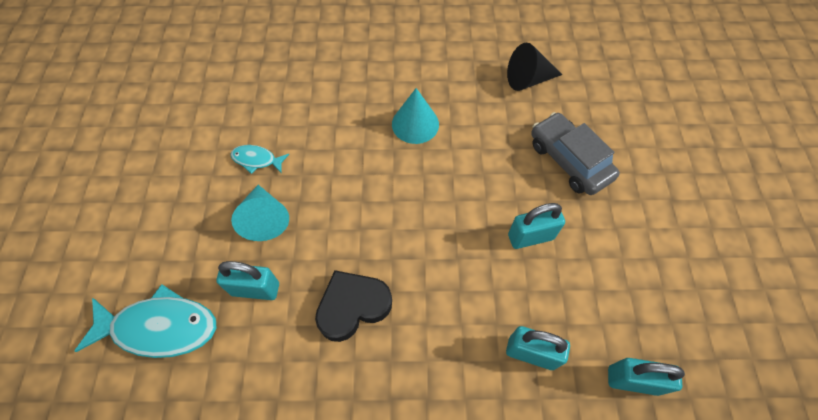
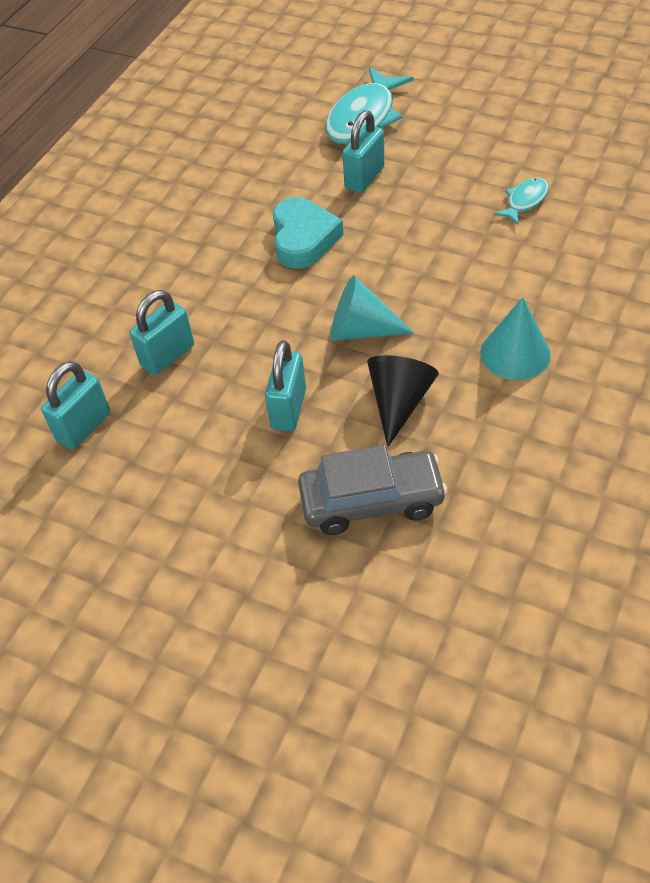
camera: 120 degrees right, 10 degrees down
turquoise cone [231,185,289,241] -> turquoise cone moved to [330,276,414,341]
black heart [315,270,392,342] -> turquoise heart [273,197,344,269]
black cone [507,43,562,91] -> black cone moved to [367,355,439,447]

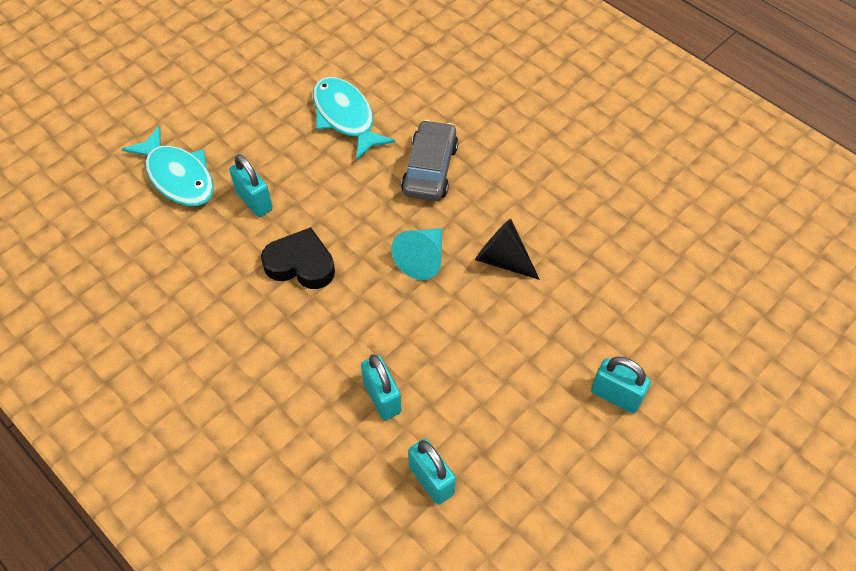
camera: 75 degrees left, 5 degrees up
turquoise padlock [265,340,306,431] -> turquoise padlock moved to [591,356,651,413]
turquoise heart [273,197,344,269] -> black heart [261,227,335,289]
grey car [298,445,448,535] -> grey car moved to [401,120,458,201]
turquoise cone [480,297,551,380] -> none
turquoise fish [494,178,549,225] -> turquoise fish [313,77,396,161], size x1.96

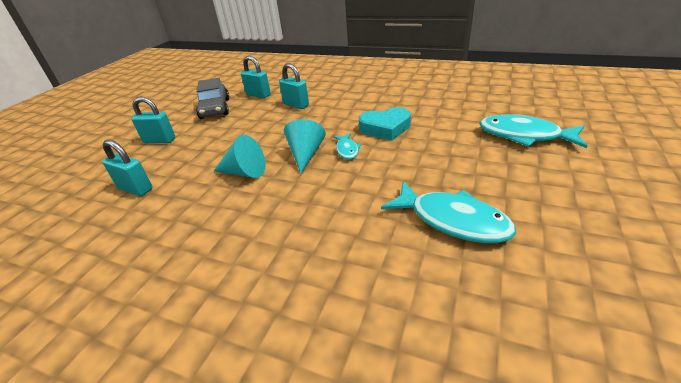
camera: 160 degrees right, 20 degrees down
turquoise padlock [229,154,273,217] -> turquoise padlock moved to [102,139,153,196]
black heart [261,227,335,289] -> turquoise heart [359,107,411,141]
grey car [401,120,458,201] -> grey car moved to [196,78,230,119]
black cone [475,219,540,280] -> turquoise cone [214,135,266,178]
none -> turquoise fish [333,133,362,159]

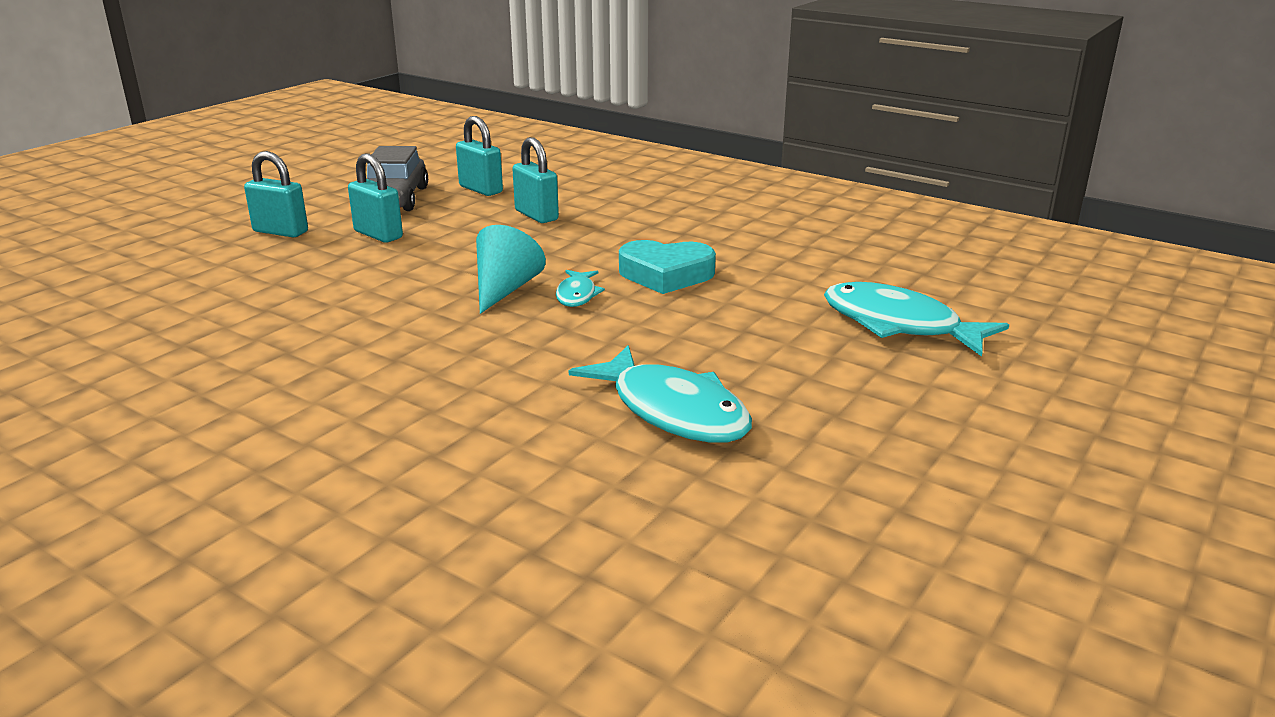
camera: 10 degrees right, 10 degrees down
turquoise padlock [102,139,153,196] -> turquoise padlock moved to [348,154,403,242]
turquoise cone [214,135,266,178] -> none

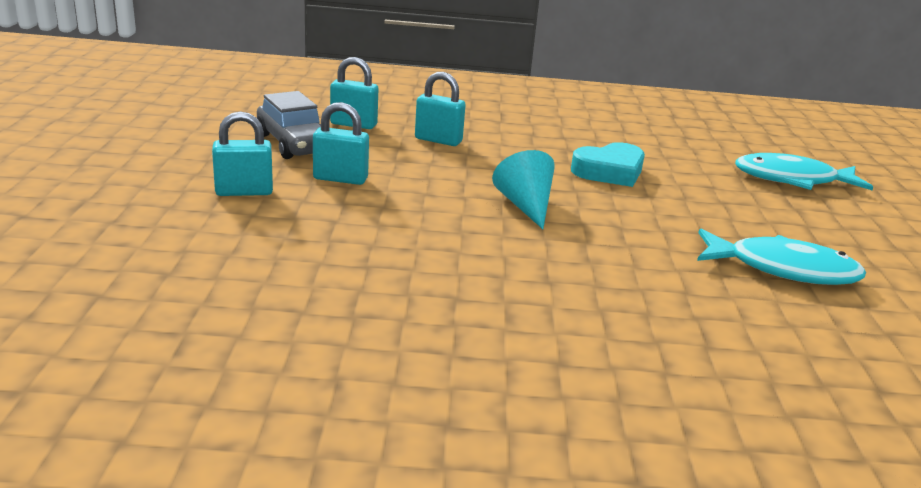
camera: 35 degrees left, 0 degrees up
turquoise fish [556,270,605,307] -> none

